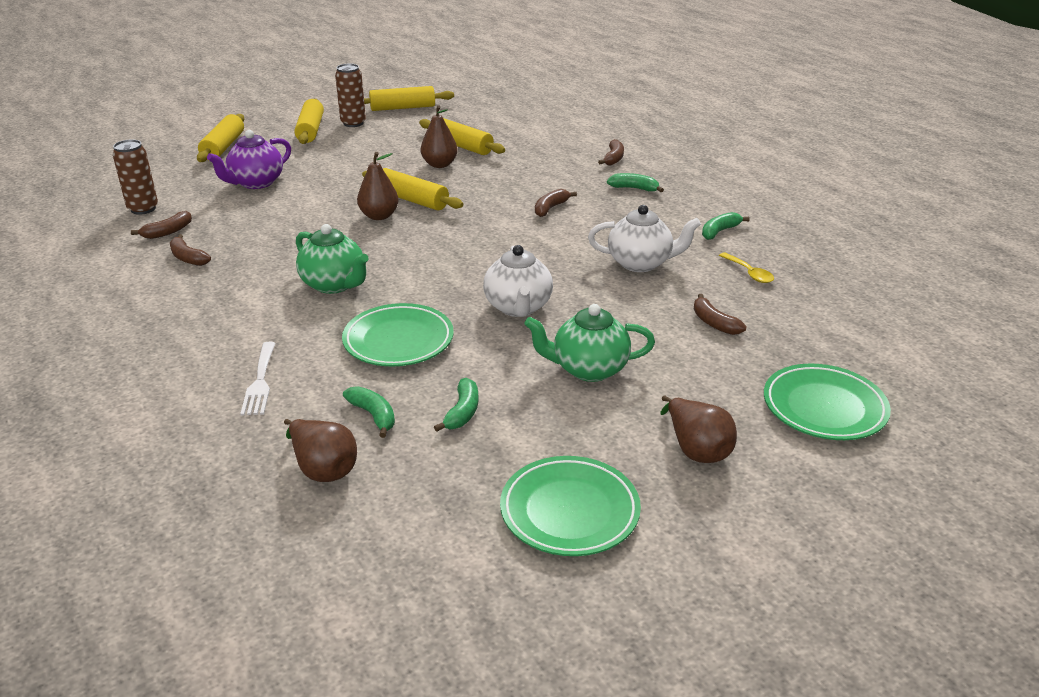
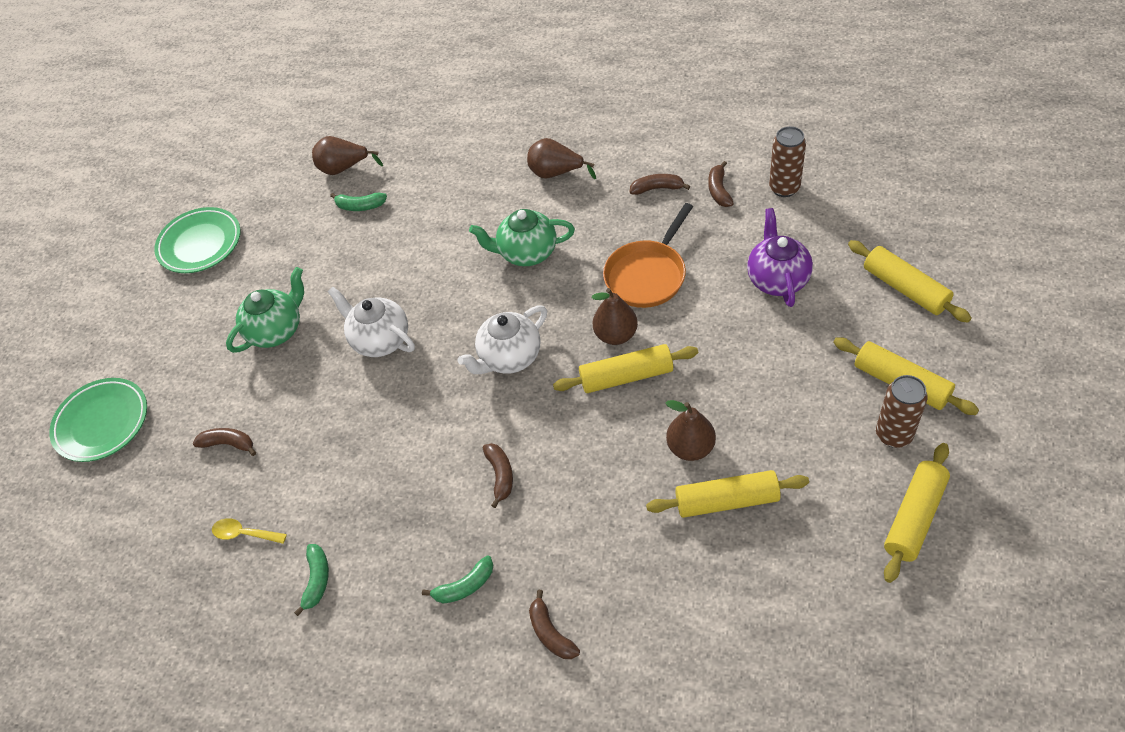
camera: 140 degrees right, 20 degrees up
white fork [240,342,276,415] -> none
green plate [342,303,454,367] -> none
green banana [434,378,478,432] -> none
white teapot [588,205,701,272] -> white teapot moved to [458,305,547,374]
brown pear [660,396,737,463] -> brown pear moved to [527,138,596,179]
none -> orange pan [603,203,693,308]

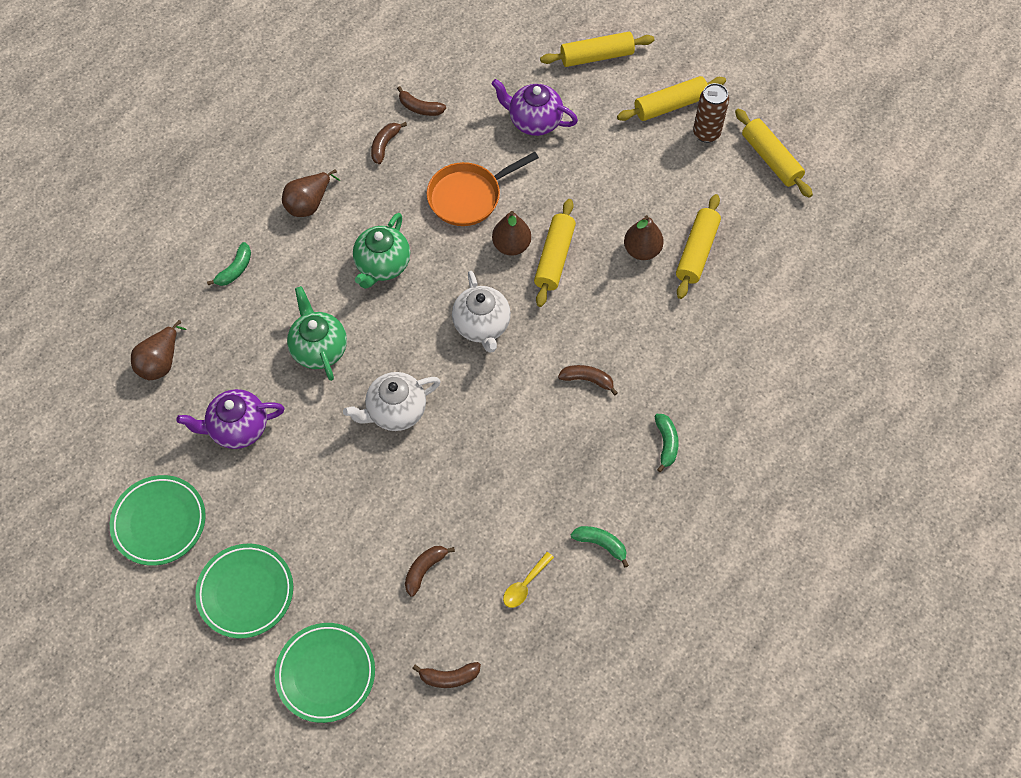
camera: 70 degrees left, 10 degrees up
green teapot [226,267,304,353] -> green teapot moved to [287,286,347,381]
green banana [330,193,387,211] -> green banana moved to [207,242,251,286]
brown banana [529,590,580,659] -> brown banana moved to [412,662,481,688]
orange pan [603,203,693,308] -> orange pan turned 90 degrees clockwise [427,152,539,226]
brown can [769,126,806,197] -> none
none -> purple teapot [176,389,285,449]
none -> green plate [195,544,293,638]

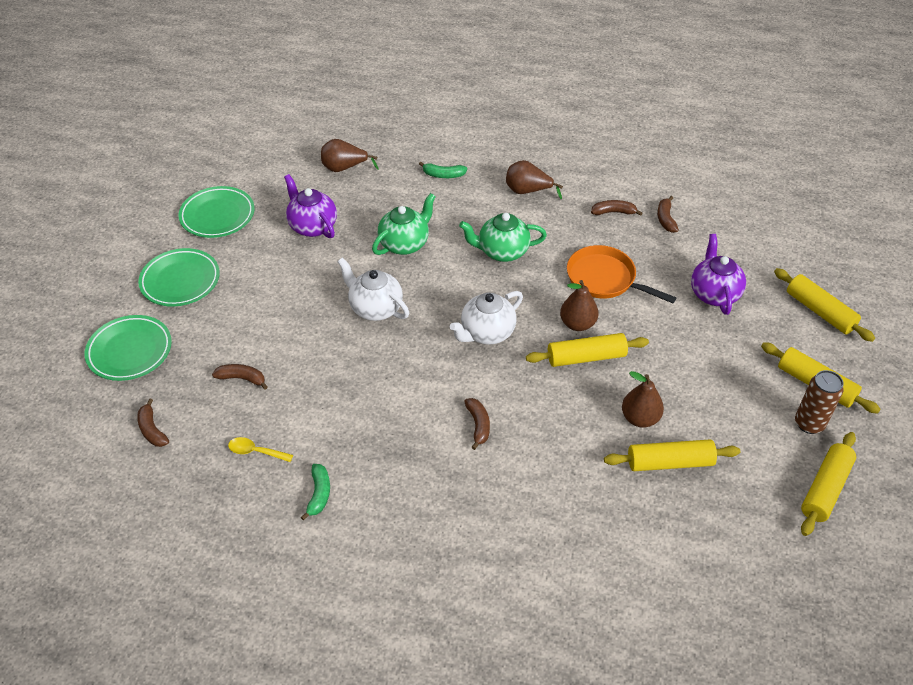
camera: 65 degrees right, 15 degrees down
green banana [655,414,679,472] -> none

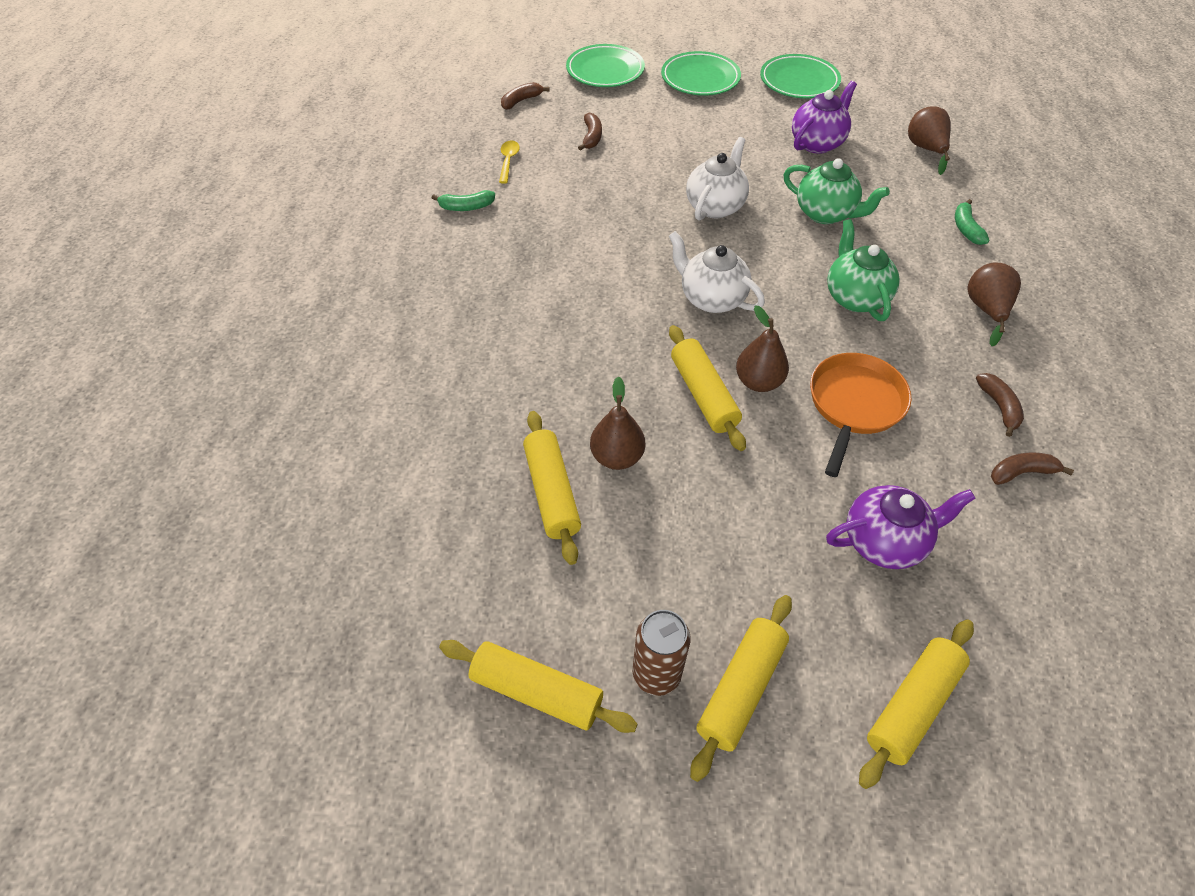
camera: 80 degrees right, 5 degrees up
brown banana [464,398,490,450] -> none

